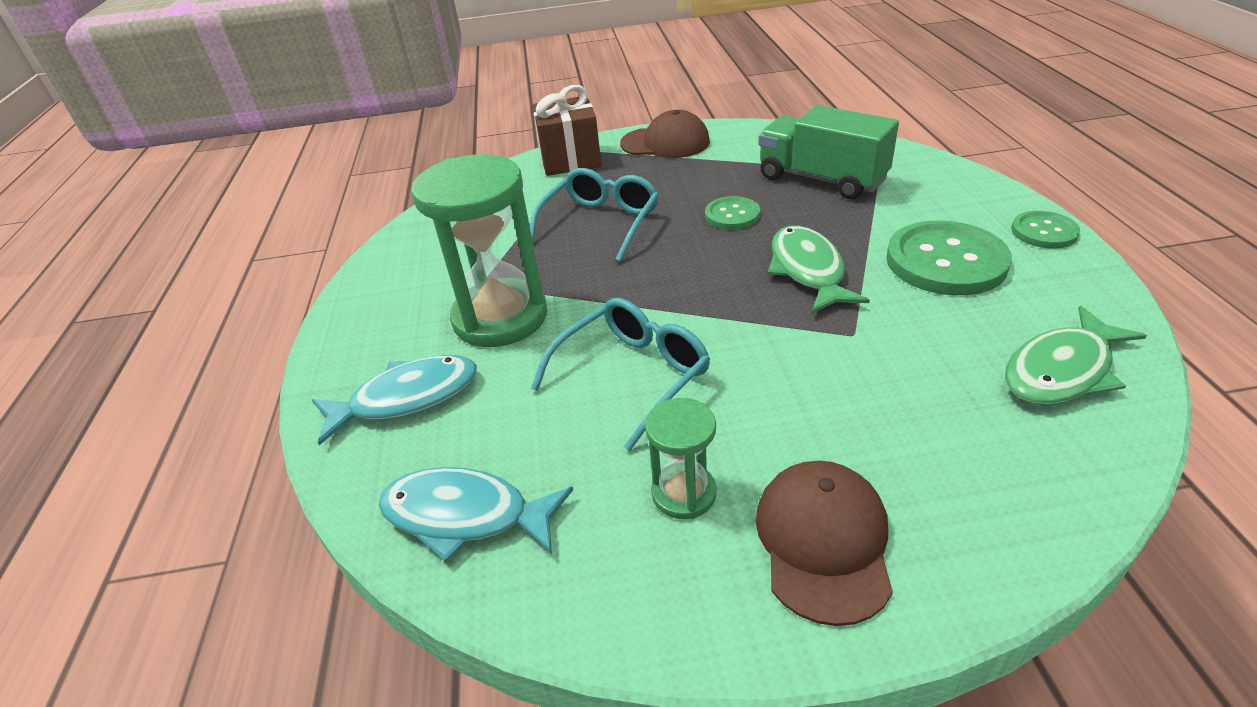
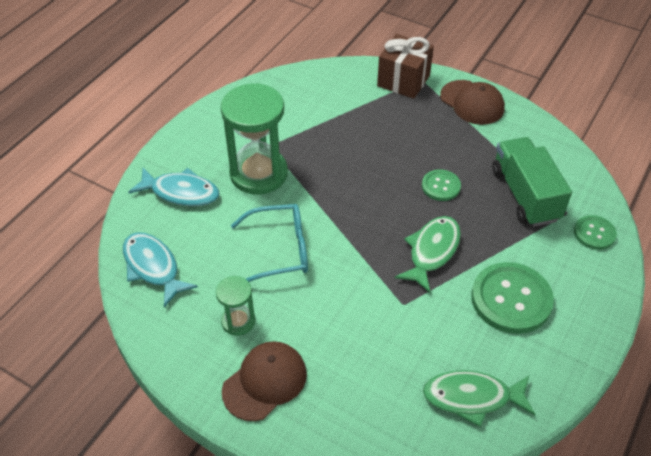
camera: 35 degrees right, 10 degrees up
turquoise glasses [530,168,659,262] -> none
green button [1011,211,1080,249] -> green button moved to [574,215,617,250]

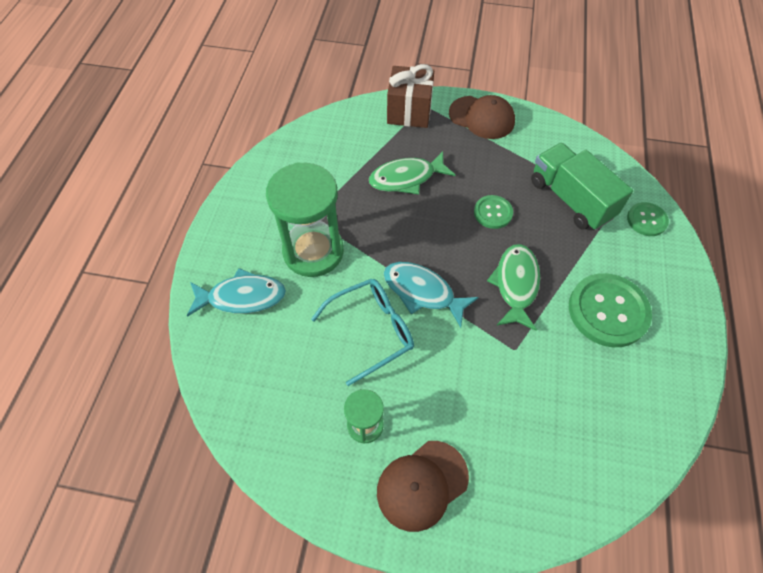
camera: 20 degrees left, 10 degrees up
turquoise fish [123,232,198,307] -> turquoise fish moved to [384,262,479,328]
brown cap [222,341,307,421] -> brown cap turned 150 degrees counterclockwise [377,441,469,532]
green fish [423,370,535,427] -> green fish moved to [369,151,455,194]

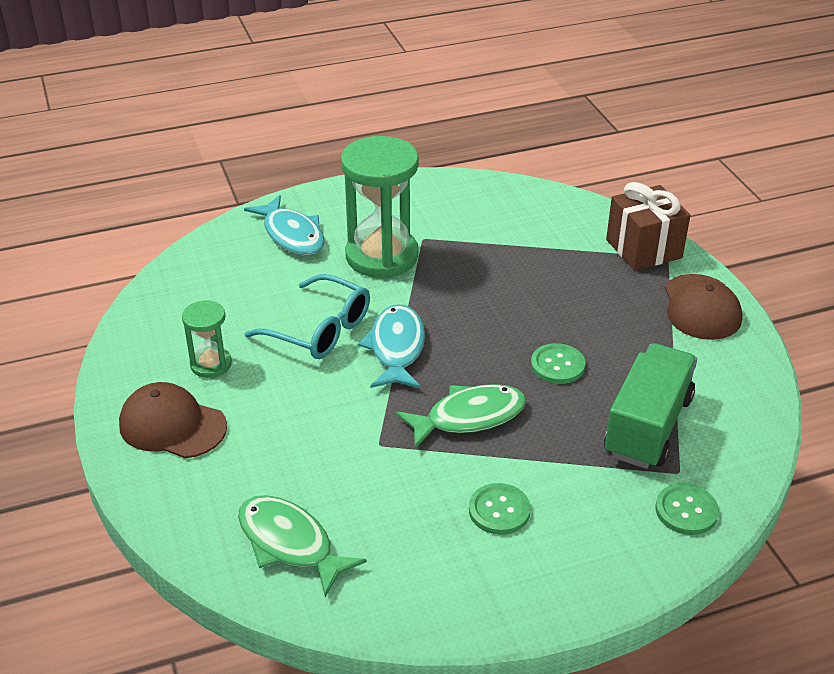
camera: 60 degrees right, 20 degrees down
green fish [369,151,455,194] -> green fish moved to [238,495,367,598]
green button [569,273,652,347] -> green button [469,483,531,535], size x0.54

